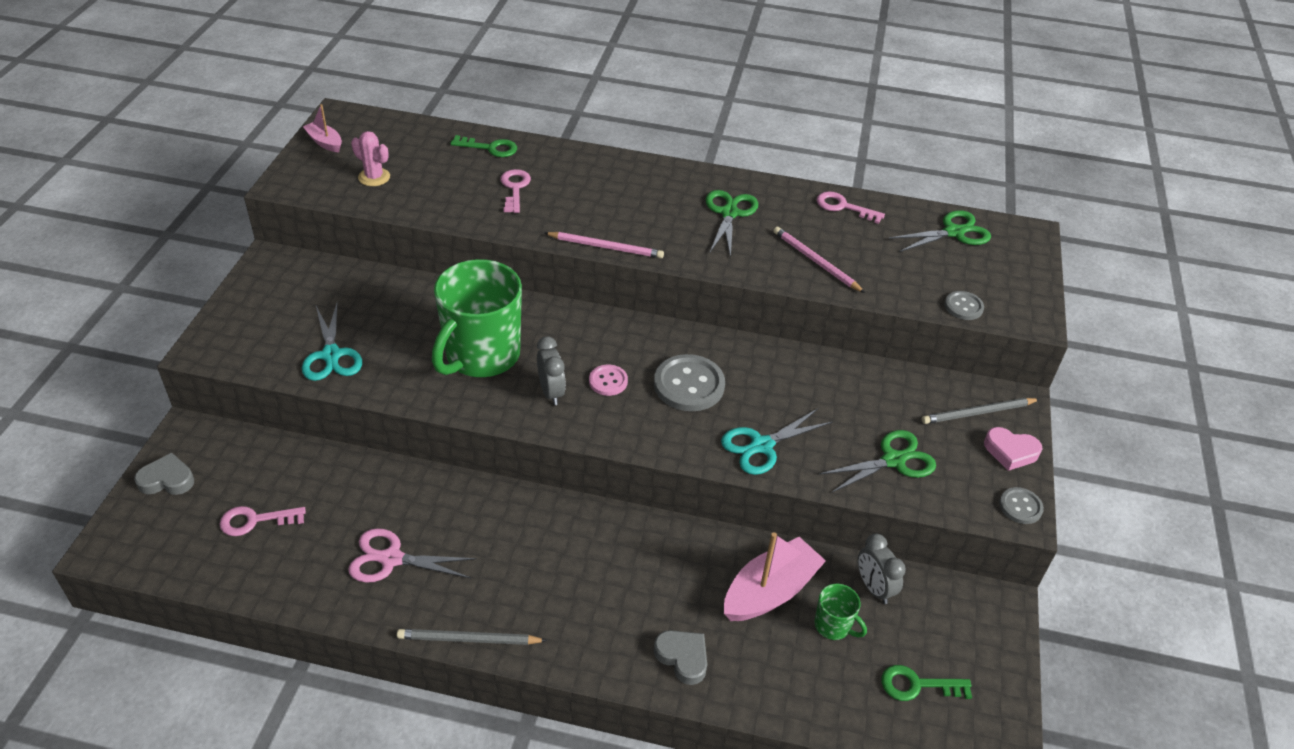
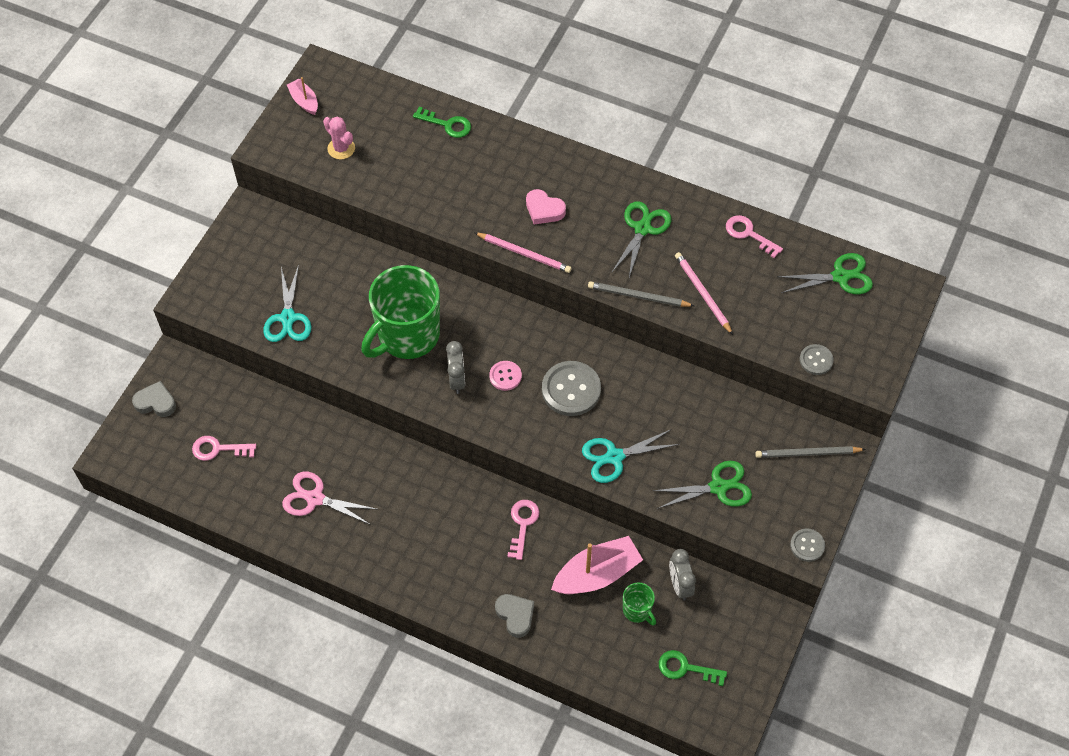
camera: 15 degrees right, 15 degrees up
grey pencil [397,629,547,645] -> grey pencil moved to [588,281,694,307]
pink key [500,169,531,213] -> pink key moved to [507,500,539,560]
pink heart [984,427,1042,471] -> pink heart moved to [526,189,566,225]

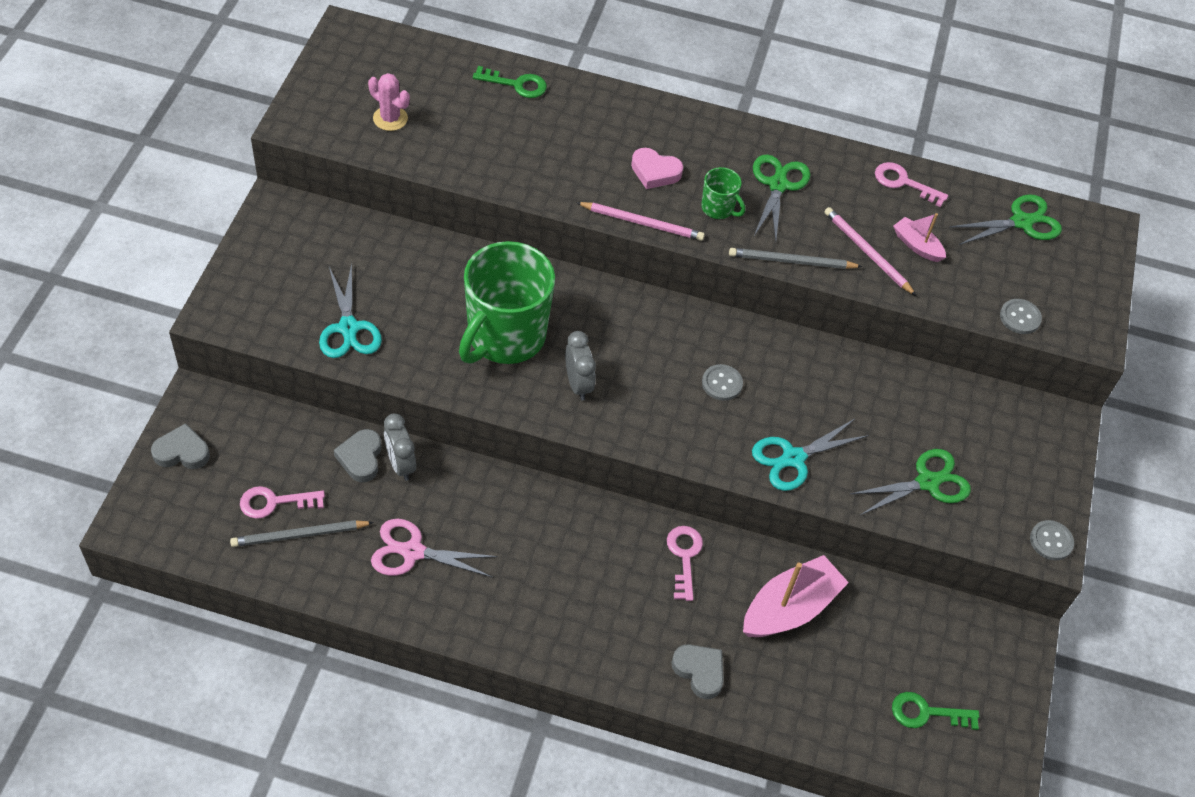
camera: 15 degrees left, 5 degrees down
pink boat [287,77,318,115] -> pink boat moved to [893,213,946,262]
pink button [489,361,522,391] -> none
grey button [542,361,601,416] -> grey button [702,364,743,401], size x0.55
green mug [623,582,656,625] -> green mug moved to [701,167,745,219]
grey clock [669,549,696,601] -> grey clock moved to [384,413,416,481]
grey pencil [755,446,866,458] -> grey pencil moved to [230,520,374,547]
none -> grey heart [334,429,382,482]

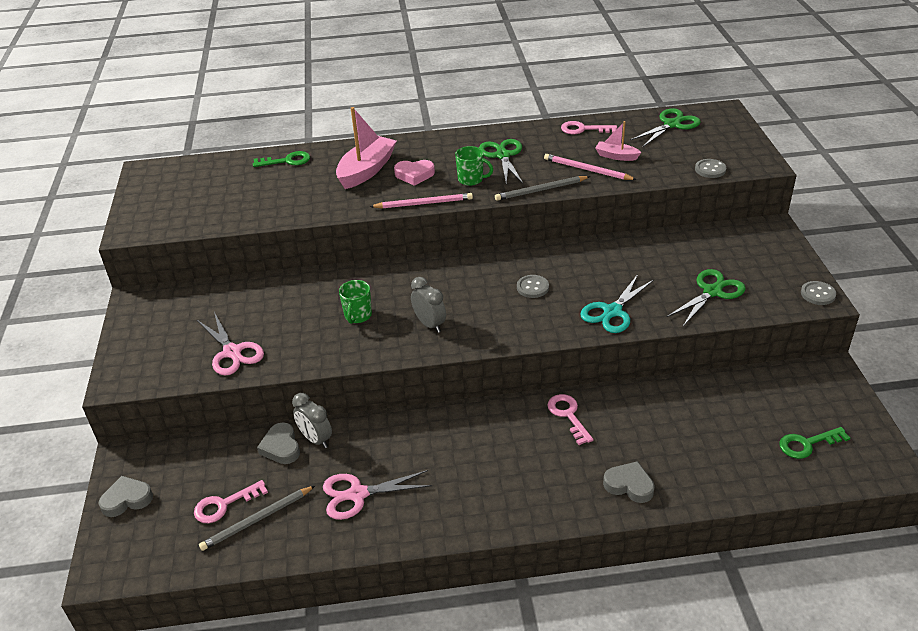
camera: 15 degrees left, 15 degrees down
turquoise scissors [319,263,382,358] -> pink scissors [197,312,264,376]
pink cactus [368,73,410,131] -> none
green mug [459,241,555,364] -> green mug [339,280,372,324], size x0.43
pink boat [743,555,849,637] -> pink boat moved to [336,107,397,189]

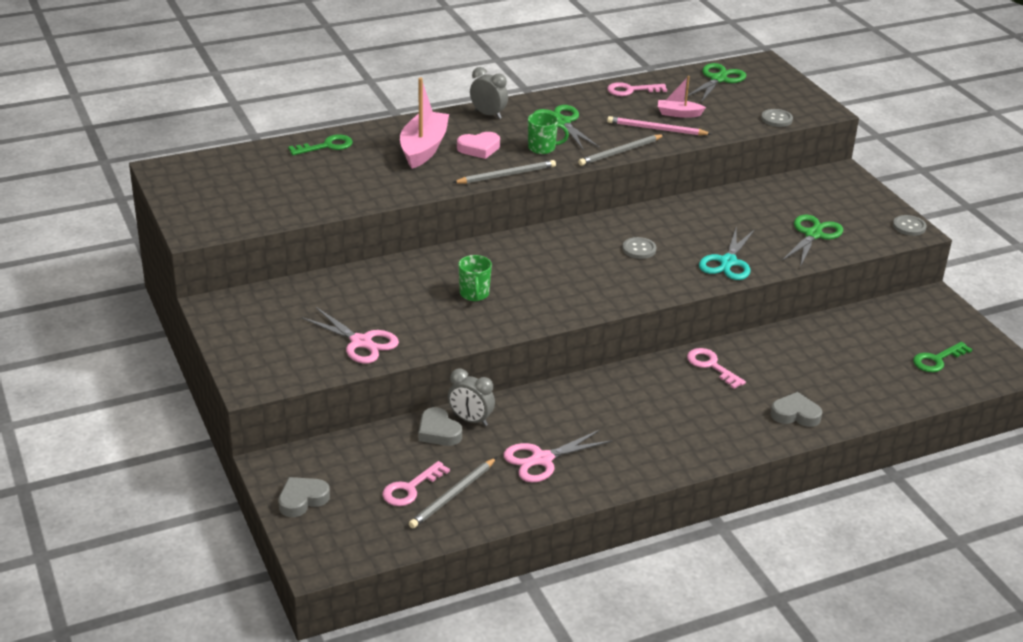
camera: 20 degrees left, 5 degrees down
pink pencil [370,193,473,209] -> grey pencil [452,160,556,184]
grey clock [411,277,446,333] -> grey clock moved to [470,67,508,119]

